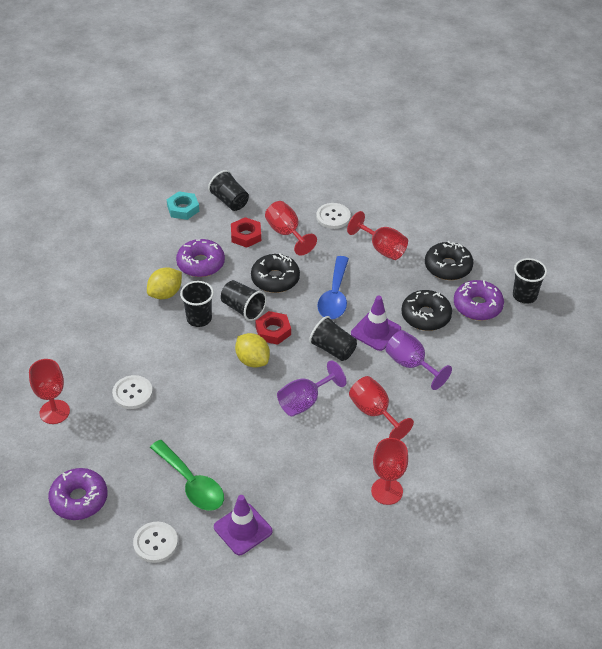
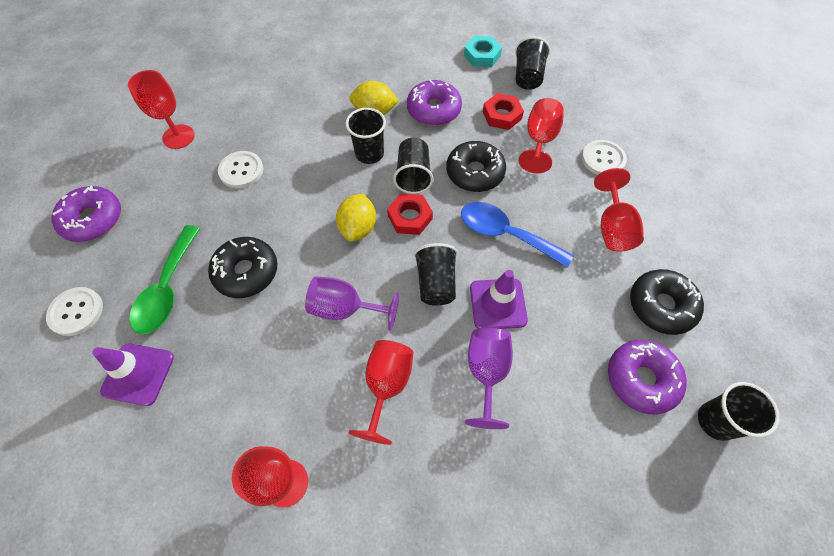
camera: 50 degrees right, 15 degrees up
blue spoon [318,256,349,319] -> blue spoon turned 60 degrees clockwise [461,202,574,268]
black donut [401,290,452,331] -> black donut moved to [208,237,277,298]

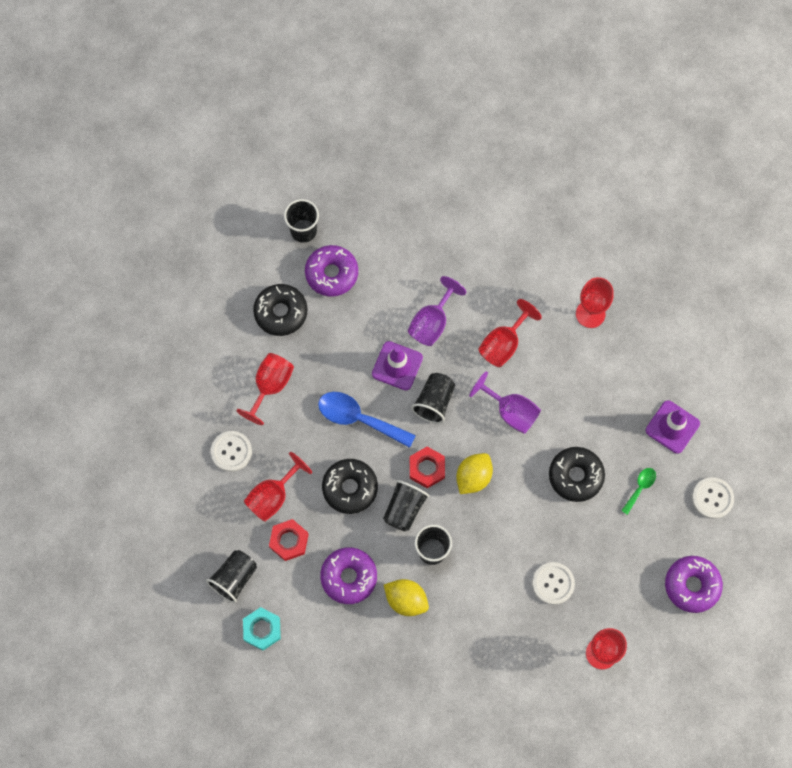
camera: 155 degrees left, 10 degrees up
green spoon [129,225,200,334] -> green spoon [621,468,656,515], size x0.52
blue spoon [461,202,574,268] -> blue spoon turned 150 degrees clockwise [318,392,416,448]

